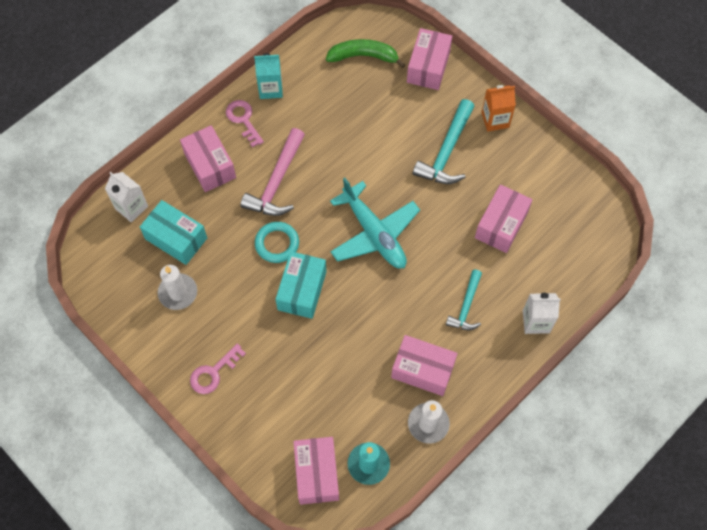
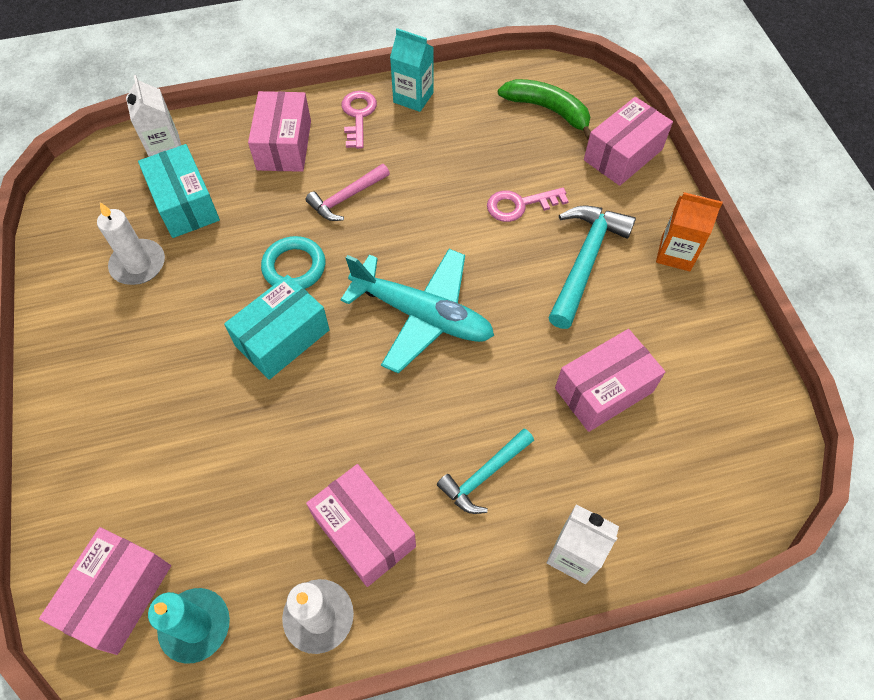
camera: 30 degrees right, 5 degrees down
pink key [190,343,246,394] -> pink key moved to [487,188,569,222]
pink hammer [240,128,305,216] -> pink hammer [306,164,390,221], size x0.63
turquoise plane [330,178,420,269] -> turquoise plane turned 60 degrees counterclockwise [340,249,494,374]
turquoise hammer [413,99,475,184] -> turquoise hammer turned 150 degrees clockwise [548,205,636,329]

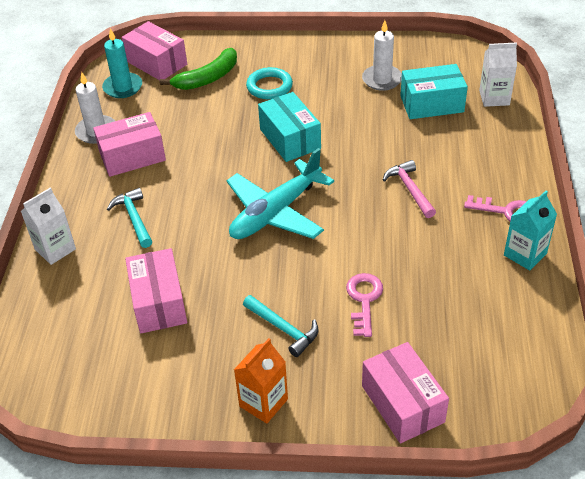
camera: 110 degrees right, 15 degrees down
pink box [248,91,311,172] -> none
turquoise ring [261,236,325,289] -> turquoise ring moved to [246,67,293,99]
green banana [498,79,591,140] -> green banana moved to [160,48,237,90]
turquoise hammer [548,205,636,329] -> turquoise hammer [243,295,318,357], size x0.63

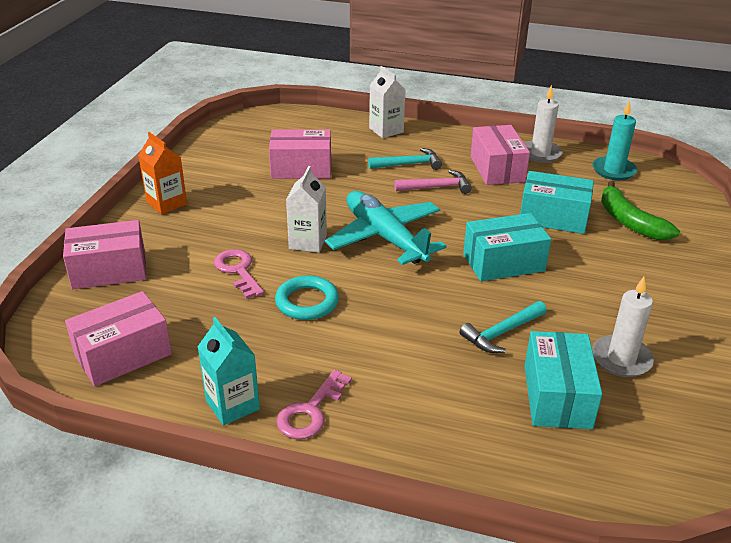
camera: 100 degrees right, 10 degrees down
pink box [122,21,187,80] -> pink box moved to [65,291,172,386]
turquoise hammer [243,295,318,357] -> turquoise hammer moved to [460,301,547,353]
turquoise ring [246,67,293,99] -> turquoise ring moved to [275,275,339,320]
pink key [346,273,383,337] -> pink key turned 135 degrees counterclockwise [214,249,264,299]
pink hammer [383,160,436,218] -> pink hammer moved to [394,170,472,194]
white carton [479,42,517,107] -> white carton moved to [286,166,327,253]
none -> turquoise box [520,171,594,234]

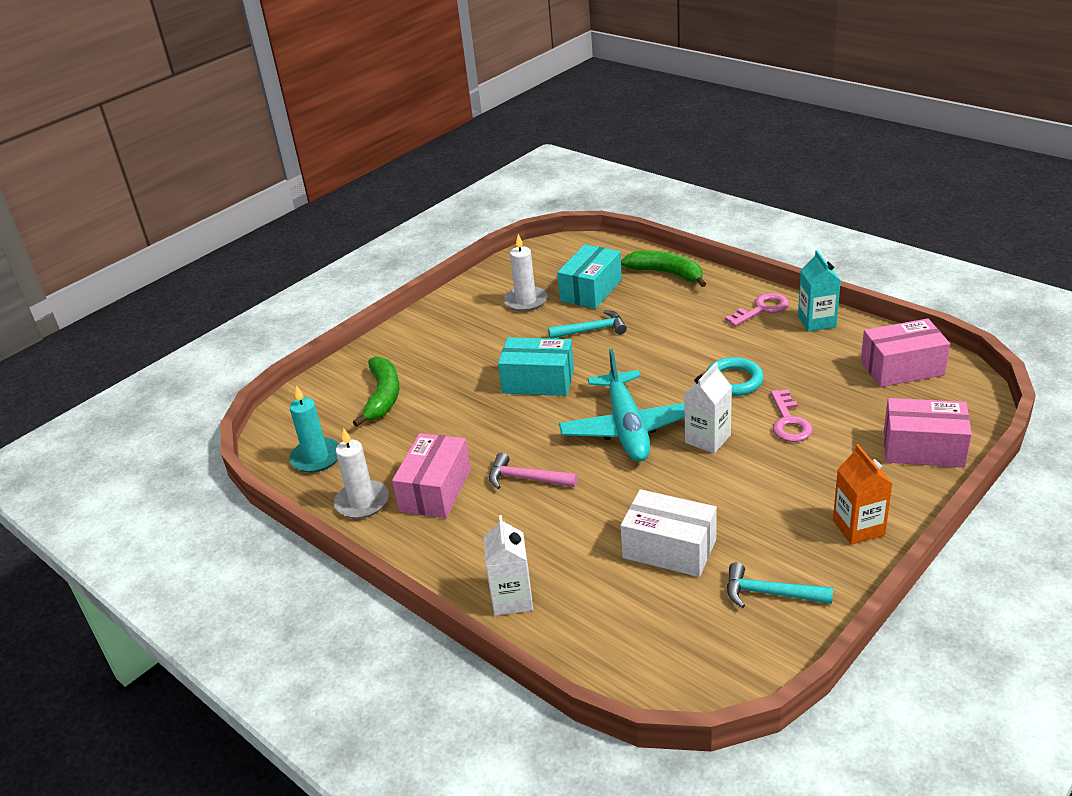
camera: 150 degrees left, 0 degrees up
pink box [269,129,331,179] -> white box [620,489,717,577]
turquoise hammer [368,148,442,170] -> turquoise hammer moved to [727,562,833,608]
turquoise box [520,171,594,234] -> none
none -> green banana [621,250,706,287]

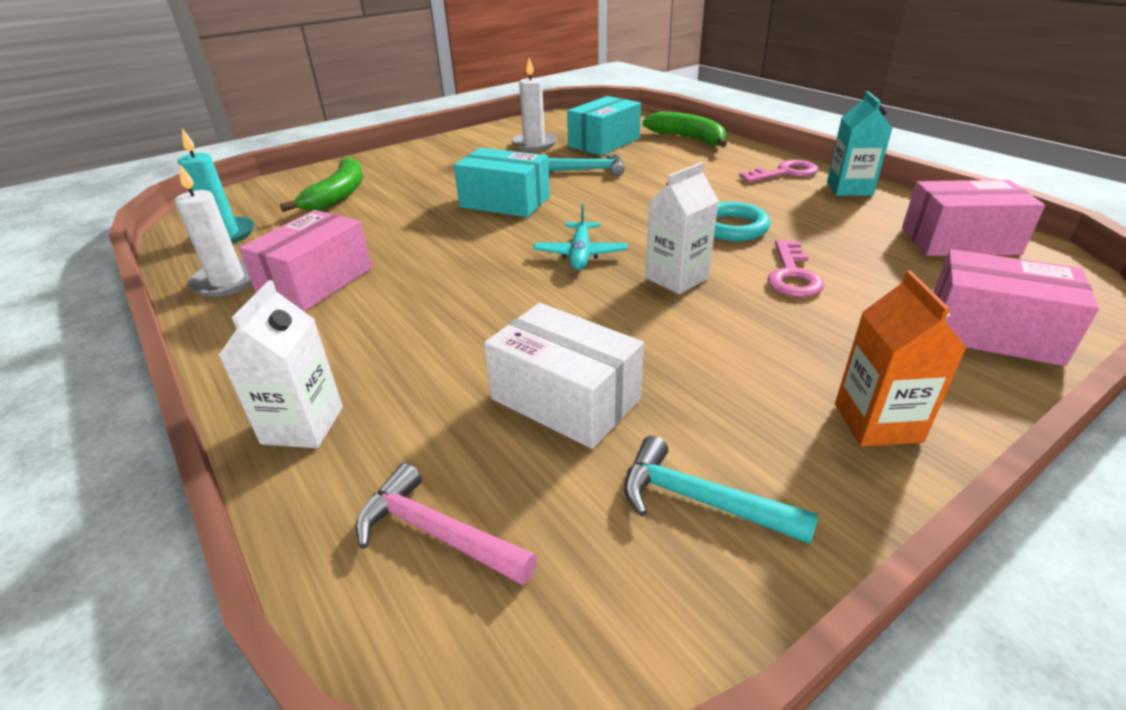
camera: 10 degrees right, 0 degrees up
pink hammer [489,453,578,489] -> pink hammer moved to [355,463,537,586]
turquoise plane [559,349,685,462] -> turquoise plane [534,204,627,270], size x0.54

